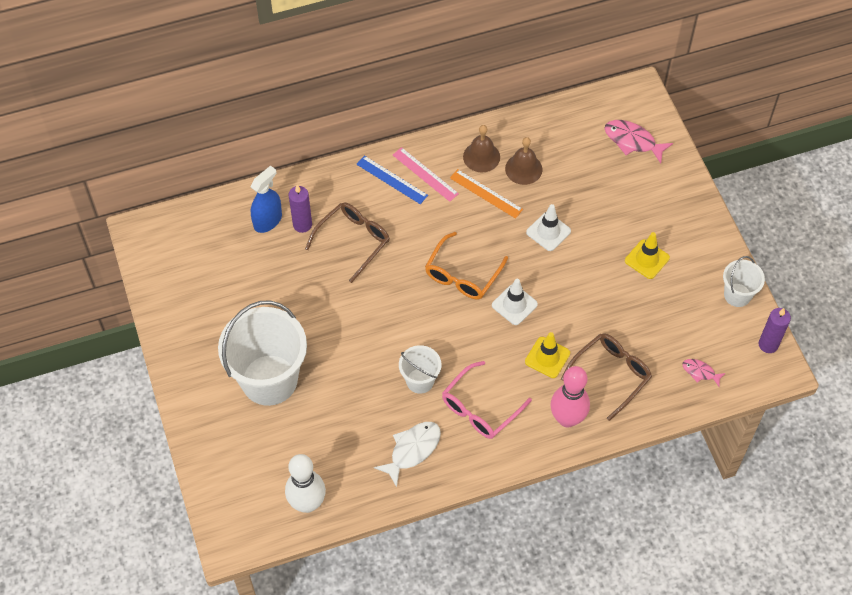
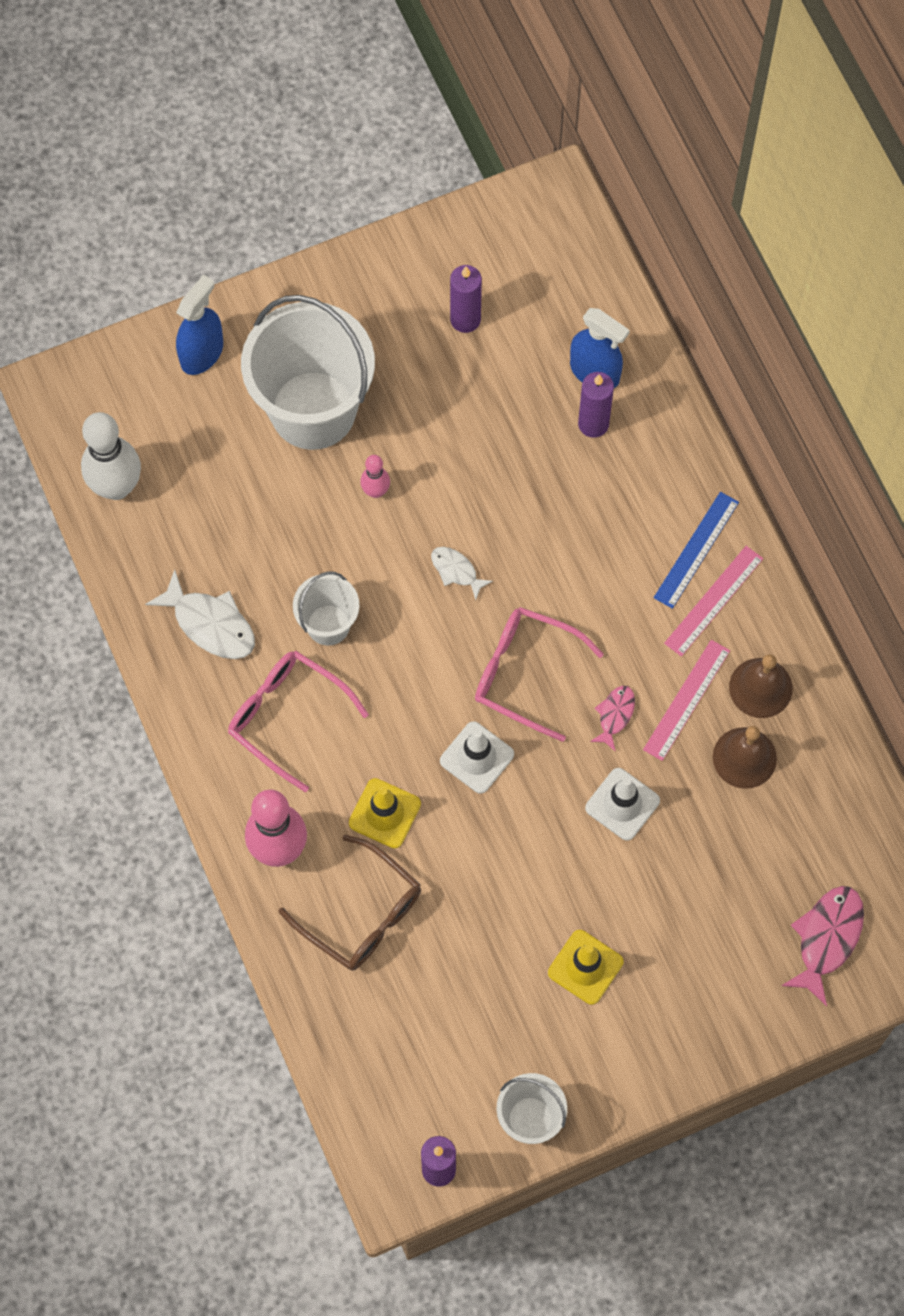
camera: 85 degrees right, 10 degrees up
brown glasses [305,202,390,283] -> none
orange glasses [425,232,508,299] -> pink glasses [475,607,604,742]
orange ruler [450,169,523,219] -> pink ruler [643,640,730,761]
pink fish [682,359,726,387] -> pink fish moved to [590,686,635,752]
none -> blue spray bottle [176,274,223,375]
none -> pink bowling pin [360,455,390,498]
none -> white fish [431,547,493,600]
none -> purple candle [450,265,482,333]

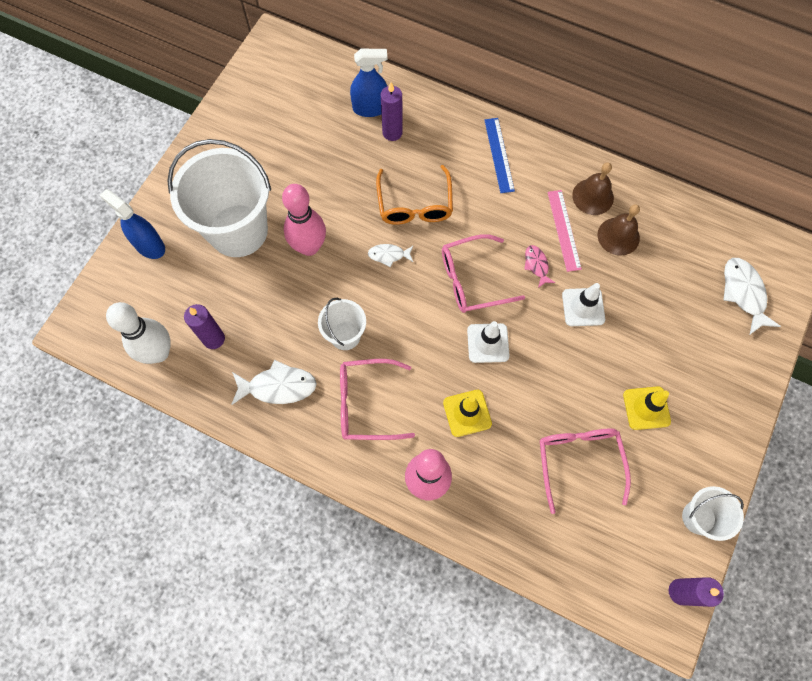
camera: 40 degrees left, 0 degrees up
blue spray bottle [176,274,223,375] -> blue spray bottle turned 45 degrees counterclockwise [100,189,165,259]
brown glasses [278,834,421,971] -> none
pink bowling pin [360,455,390,498] -> pink bowling pin [282,184,326,256], size x1.98
purple candle [450,265,482,333] -> purple candle moved to [184,304,225,349]
pink ruler [664,546,763,657] -> none
pink fish [781,886,864,1006] -> white fish [723,258,781,334]
none -> orange glasses [376,165,453,225]
none -> pink glasses [540,429,631,514]

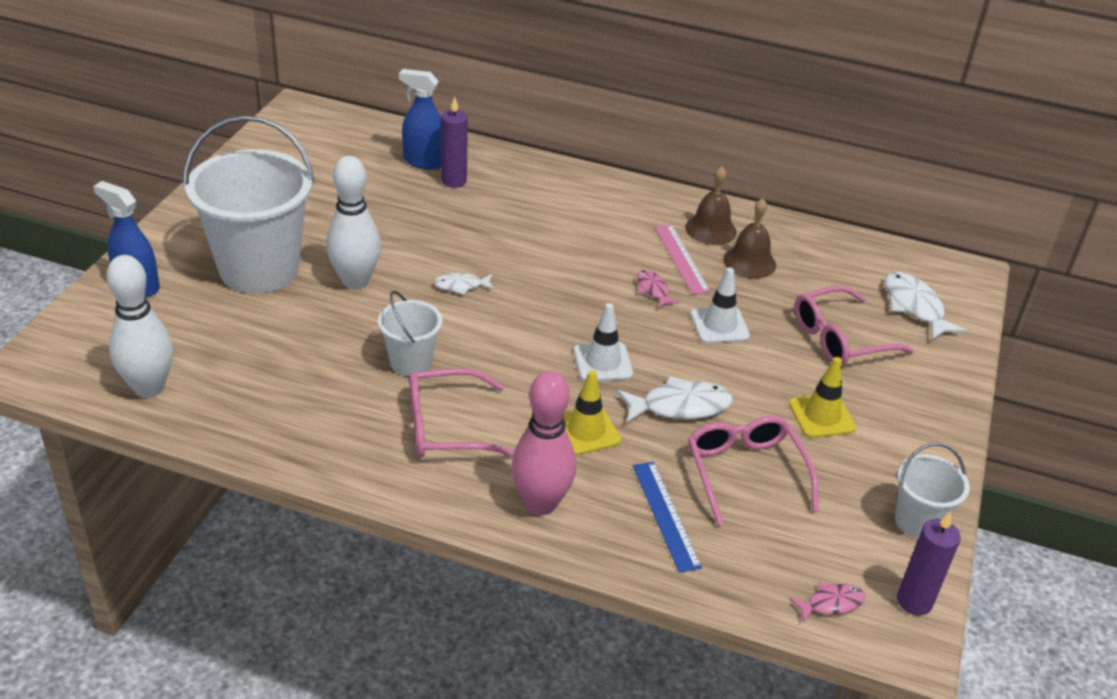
camera: 10 degrees left, 30 degrees down
purple candle [184,304,225,349] -> none
white fish [231,359,317,405] -> white fish moved to [617,376,733,423]
pink bowling pin [282,184,326,256] -> white bowling pin [326,156,381,289]
blue spray bottle [350,49,388,117] -> blue spray bottle turned 150 degrees counterclockwise [399,69,441,170]
orange glasses [376,165,453,225] -> none
pink glasses [442,234,525,313] -> pink glasses moved to [795,285,914,365]
blue ruler [484,118,515,193] -> blue ruler moved to [633,462,702,573]
none -> pink fish [789,582,865,623]

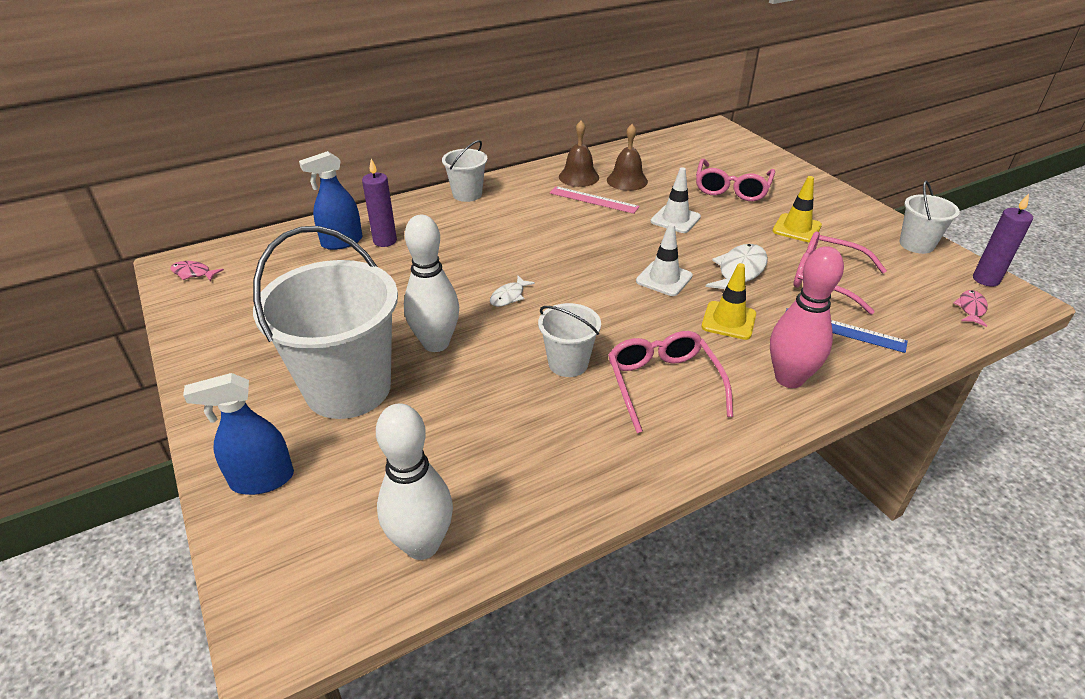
camera: 45 degrees left, 0 degrees up
pink glasses [409,368,514,458] -> pink glasses turned 135 degrees clockwise [608,331,733,433]
pink fish [637,270,680,308] -> pink fish moved to [170,261,224,282]
white fish [885,272,967,341] -> none
none -> white bucket [442,140,487,202]

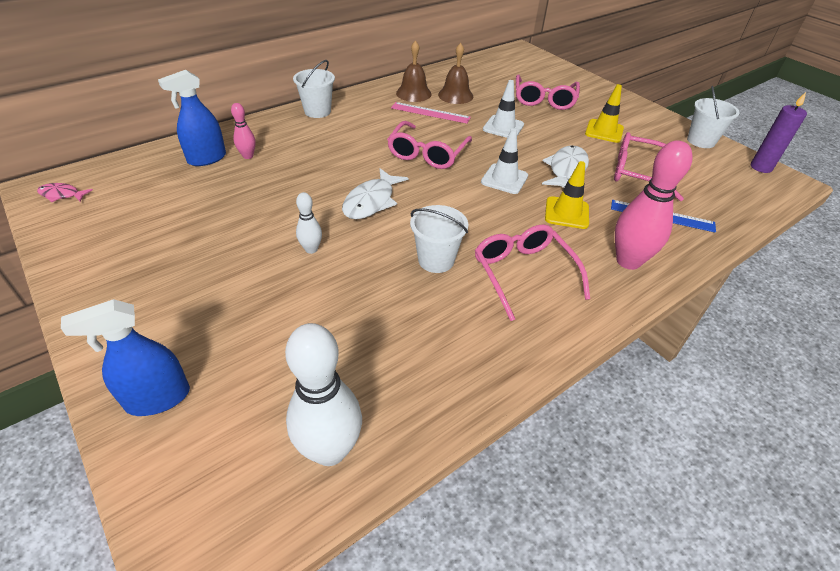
camera: 10 degrees left, 5 degrees up
white bucket [253,226,398,419] -> none
purple candle [362,159,397,247] -> pink bowling pin [231,103,256,159]
white bowling pin [404,215,459,352] -> white bowling pin [296,192,322,254], size x0.51
white fish [490,276,535,307] -> white fish [342,168,408,219], size x1.74
pink fish [953,290,988,327] -> none
none -> pink glasses [387,121,472,169]

